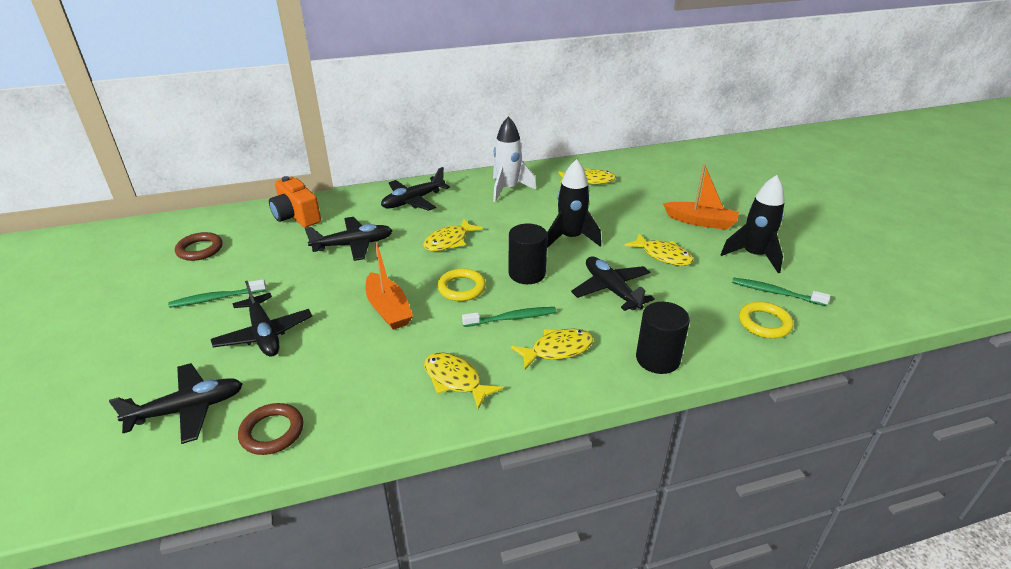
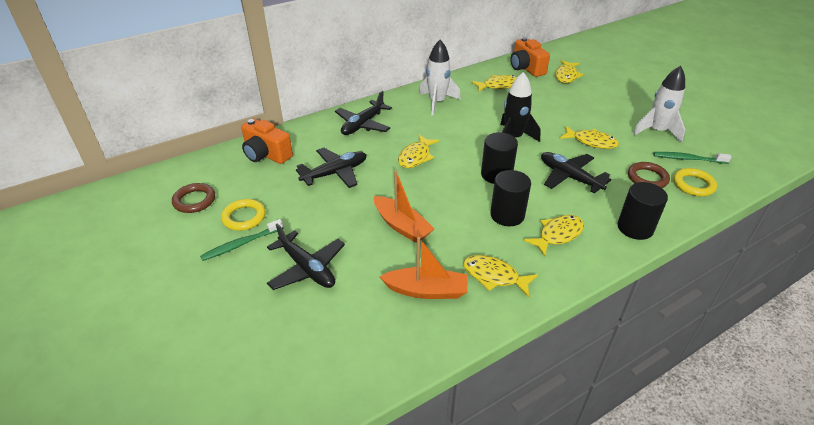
camera: 15 degrees left, 5 degrees up
black plane [109,363,243,444] -> none
brown ring [238,403,303,455] -> brown ring moved to [628,162,670,188]
yellow ring [437,268,486,301] -> yellow ring moved to [221,199,266,231]
green toothbrush [462,307,556,327] -> black cylinder [490,170,531,226]
orange boat [663,164,739,230] -> orange boat moved to [380,237,468,299]
black rocket [721,175,785,273] -> white rocket [633,66,685,143]
none -> orange camera [511,37,550,77]
none -> yellow fish [555,60,583,83]

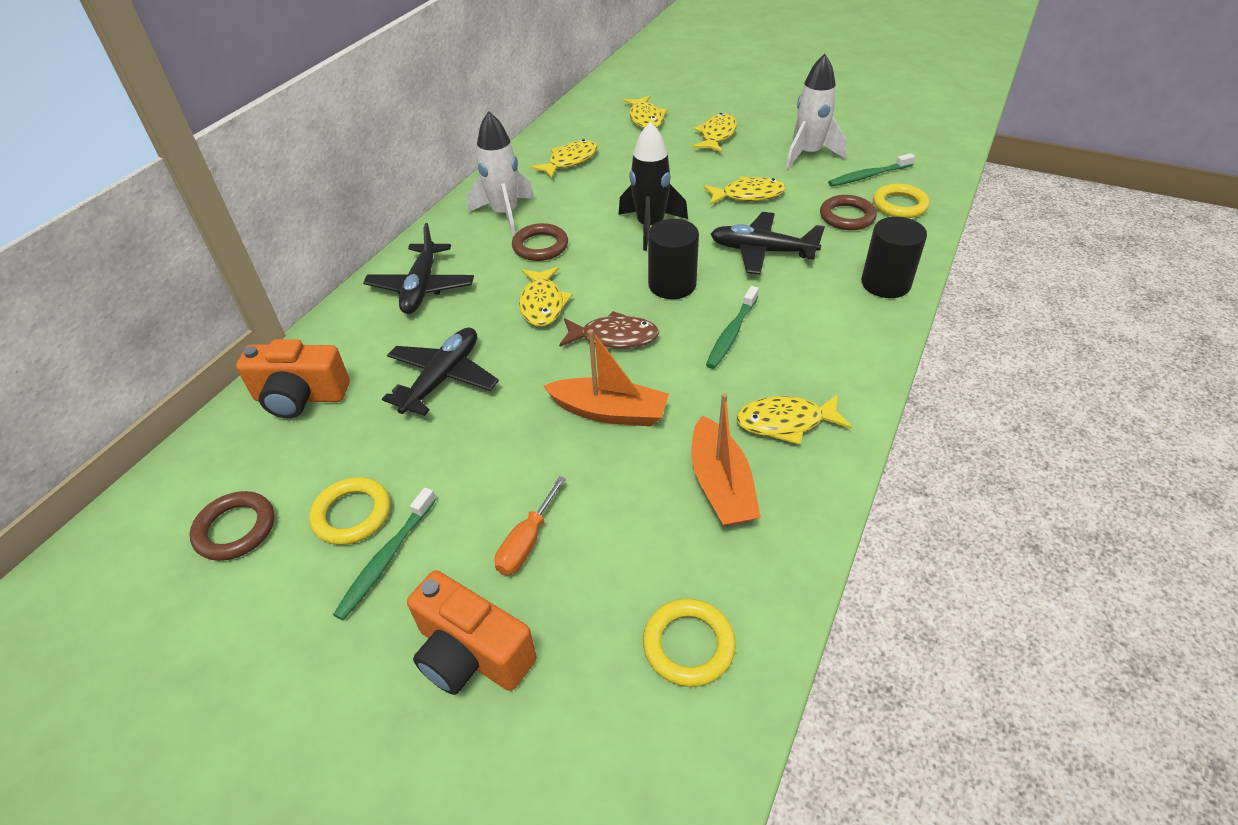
camera: 30 degrees left, 5 degrees up
black plane [267,223,345,290] -> orange screwdriver [495,476,566,575]
orange boat [380,237,468,299] -> orange boat turned 105 degrees clockwise [691,393,761,527]
black cylinder [490,170,531,226] -> green toothbrush [706,286,759,369]
orange camera [511,37,550,77] -> orange camera moved to [407,570,537,695]
yellow fish [523,215,584,257] -> yellow fish moved to [693,113,737,152]
none -> brown ring [512,223,568,261]
none -> brown fish [559,311,659,349]
none -> yellow ring [643,598,736,687]

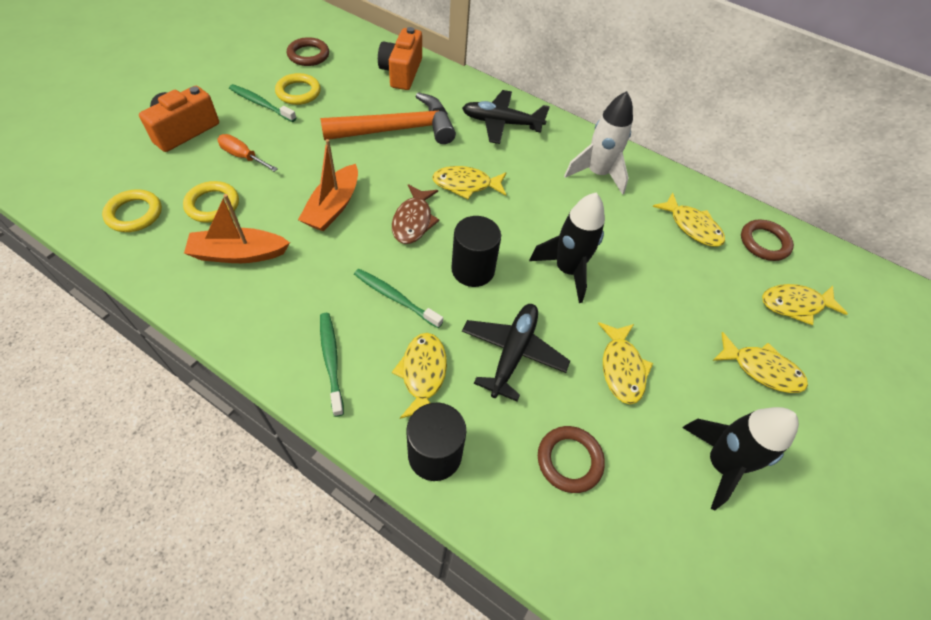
camera: 90 degrees right, 10 degrees up
black plane [382,327,499,416] -> orange hammer [320,92,456,144]
brown ring [512,223,568,261] -> brown ring moved to [741,220,794,261]
yellow fish [736,394,852,445] -> yellow fish moved to [392,333,447,419]
white rocket [786,54,847,169] -> black rocket [682,407,799,510]
green toothbrush [828,153,915,186] -> green toothbrush moved to [320,313,344,417]
yellow ring [873,184,930,218] -> yellow ring moved to [183,181,239,223]

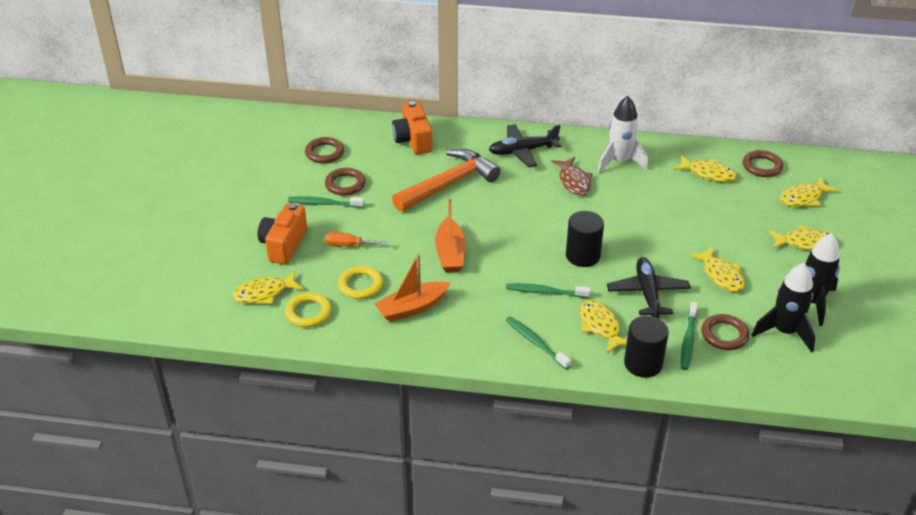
camera: 20 degrees left, 15 degrees down
yellow ring [275,73,321,105] -> brown ring [325,168,366,196]
brown fish [392,184,440,244] -> brown fish moved to [551,157,592,195]
yellow fish [432,166,507,199] -> yellow fish moved to [232,271,303,304]
black rocket [529,193,605,303] -> black rocket moved to [752,263,815,352]
none -> green toothbrush [681,302,698,370]

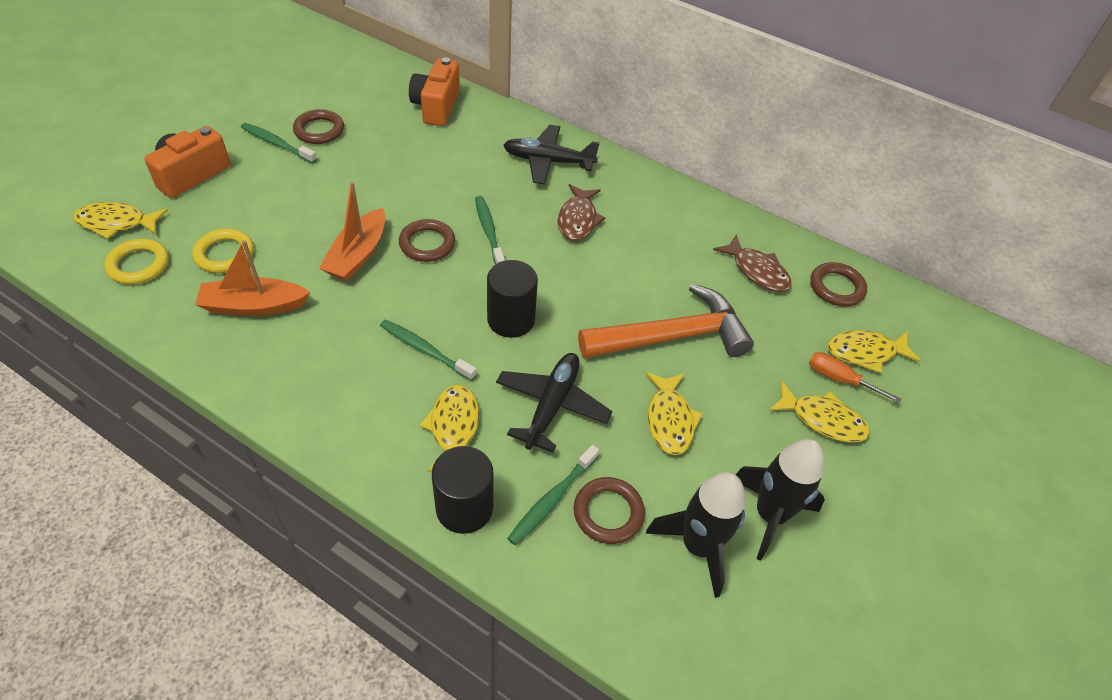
camera: 20 degrees right, 10 degrees up
brown ring [305,137,344,163] -> brown ring moved to [399,219,455,262]
orange screwdriver [325,232,390,247] -> orange screwdriver moved to [809,352,902,404]
orange hammer [392,149,501,211] -> orange hammer moved to [578,284,754,358]
green toothbrush [506,316,571,369] -> green toothbrush moved to [475,196,505,265]
white rocket [597,96,648,173] -> none
yellow fish [674,155,737,182] -> brown fish [713,234,791,292]

